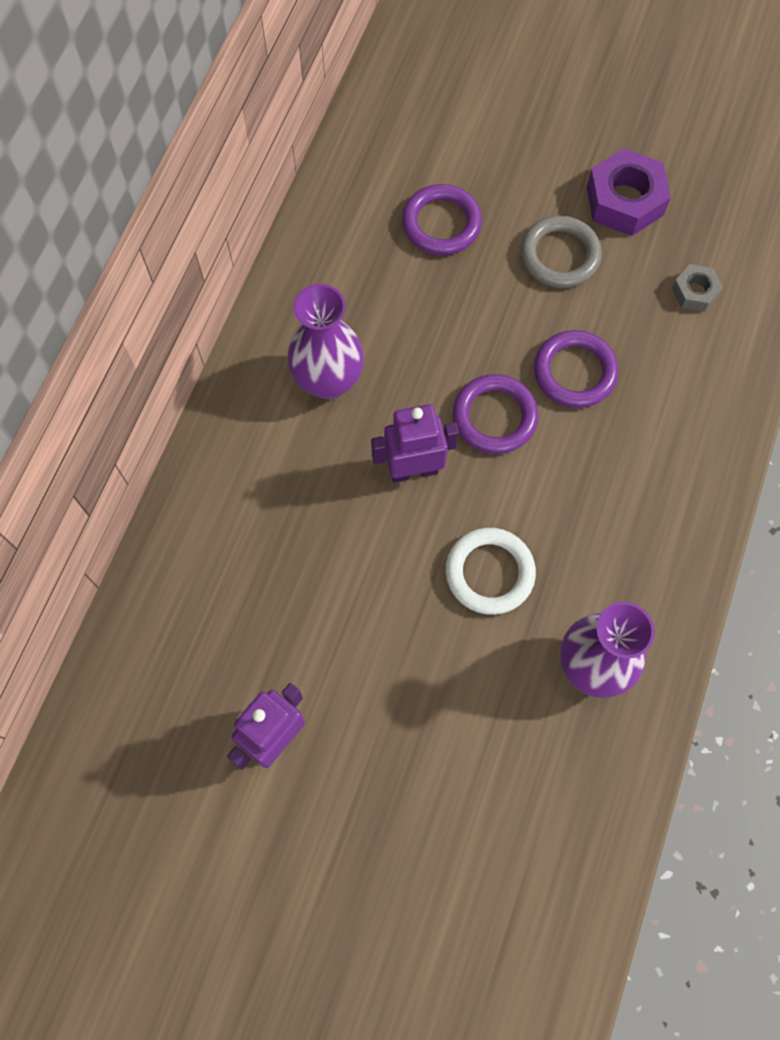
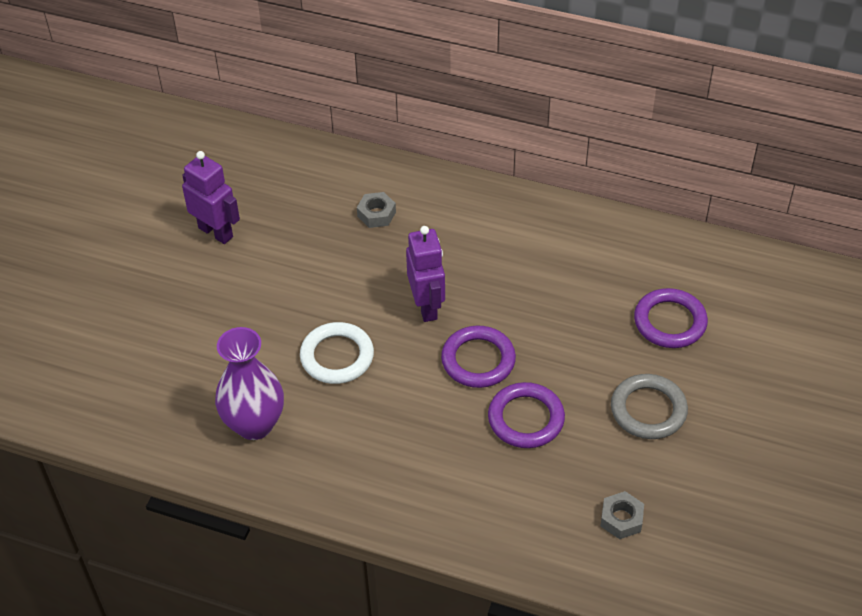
camera: 90 degrees right, 20 degrees down
purple vase [287,284,364,399] -> none
purple nut [587,148,671,236] -> none
none -> grey nut [357,192,396,228]

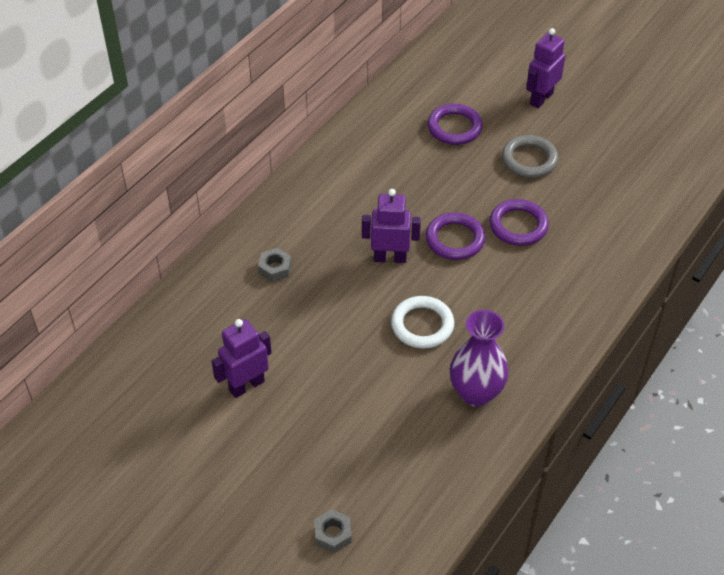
camera: 75 degrees left, 0 degrees up
grey nut [601,491,644,539] -> grey nut moved to [315,509,352,553]
none -> purple robot [526,28,565,108]

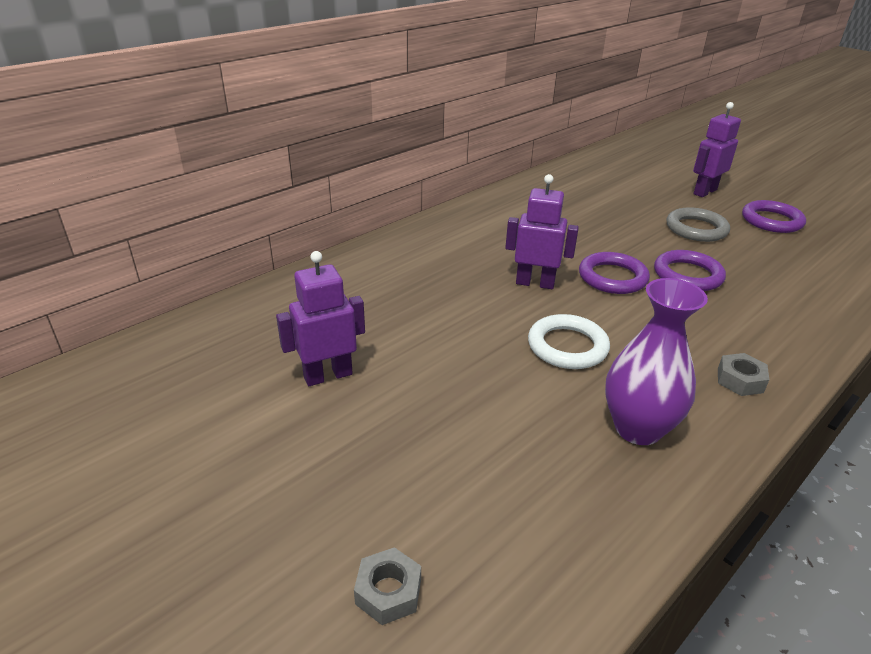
camera: 10 degrees right, 15 degrees down
grey nut [258,248,292,282] -> grey nut moved to [718,353,769,396]
purple ring [428,104,483,145] -> purple ring moved to [742,200,806,233]

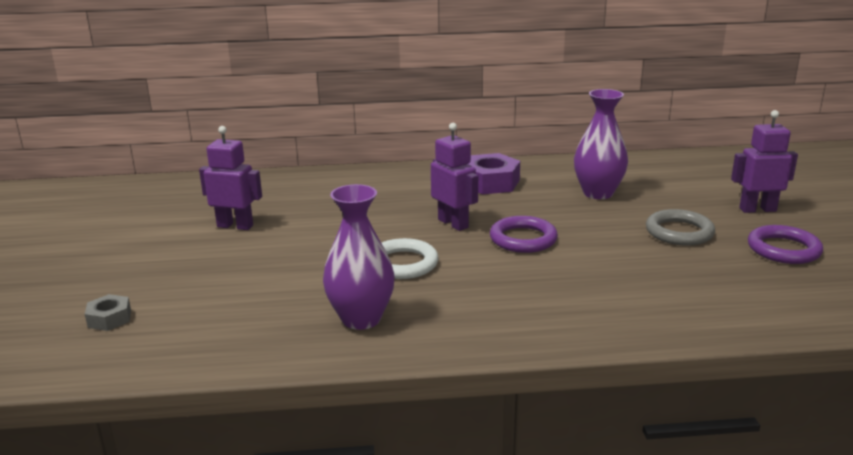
camera: 40 degrees right, 10 degrees down
purple ring [654,250,726,291] -> none
grey nut [718,353,769,396] -> none
none -> purple nut [468,153,520,194]
none -> purple vase [574,89,628,199]

